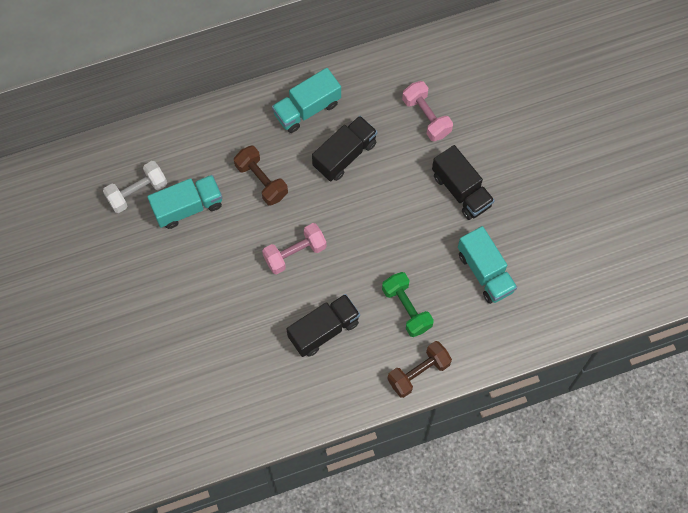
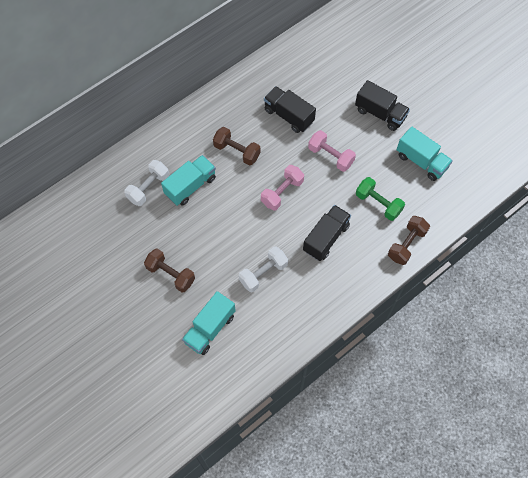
camera: 20 degrees left, 5 degrees down
turquoise truck [272,68,341,133] -> turquoise truck moved to [182,291,236,355]
black truck [312,116,378,181] -> black truck turned 75 degrees counterclockwise [264,86,316,133]
pink dumbbell [402,81,453,141] -> pink dumbbell moved to [308,130,356,172]
none -> brown dumbbell [144,249,195,292]
none -> white dumbbell [239,246,288,292]

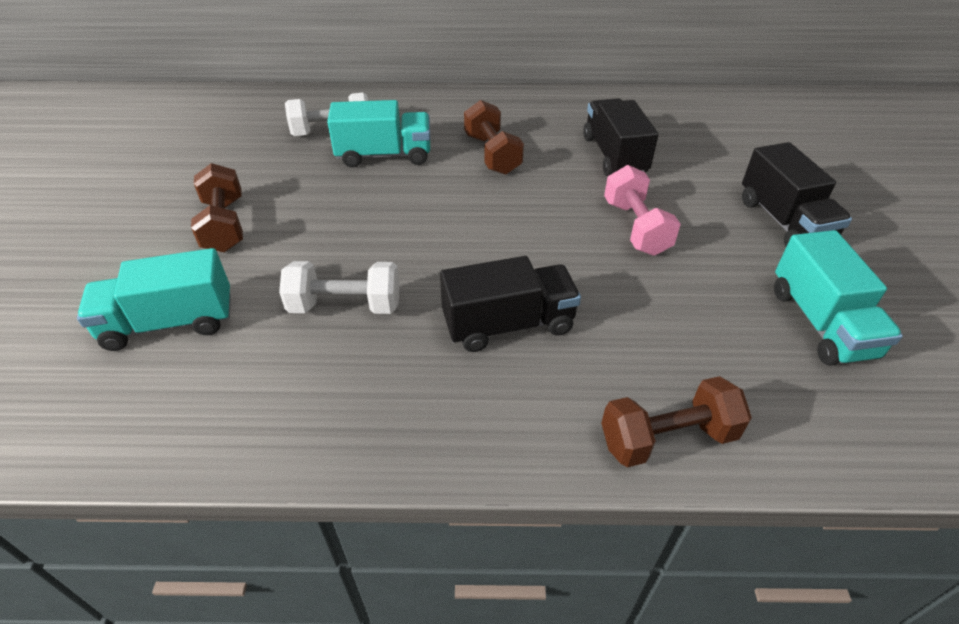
camera: 40 degrees right, 20 degrees down
pink dumbbell [261,165,304,211] -> none
green dumbbell [356,177,405,221] -> none

